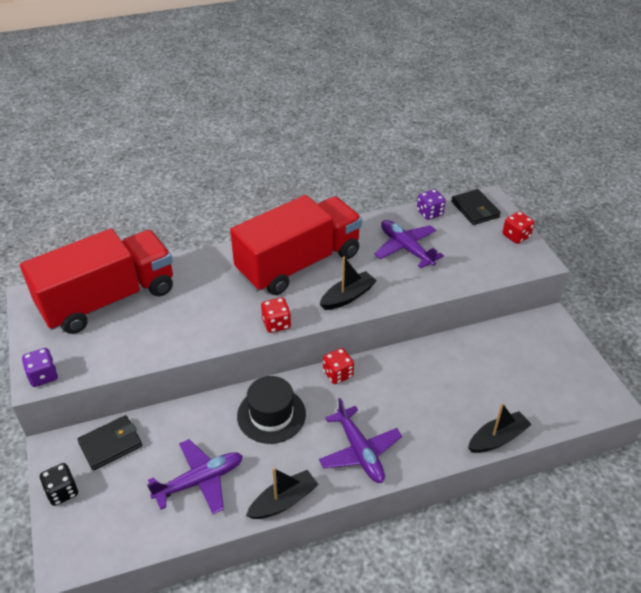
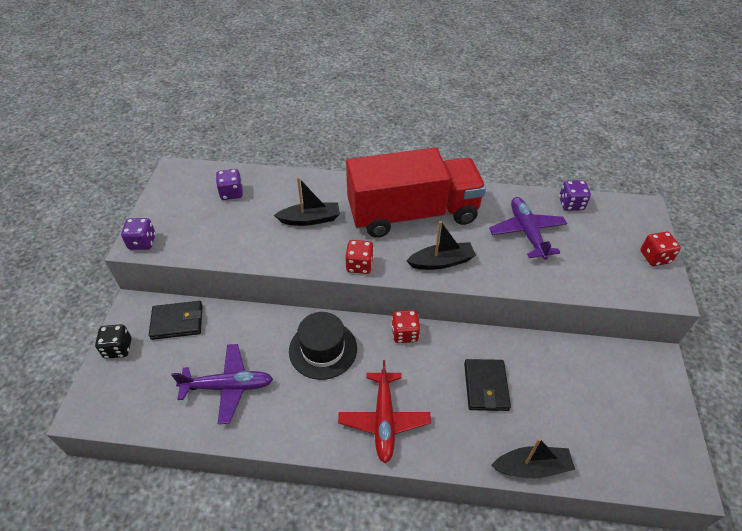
camera: 25 degrees right, 5 degrees up
red truck [20,229,173,334] -> purple dice [216,169,243,200]
black boat [246,468,318,519] -> black boat moved to [274,177,340,226]
purple plane [319,398,402,483] -> red plane [338,360,431,463]
black wallet [451,189,501,225] -> black wallet moved to [464,359,511,411]

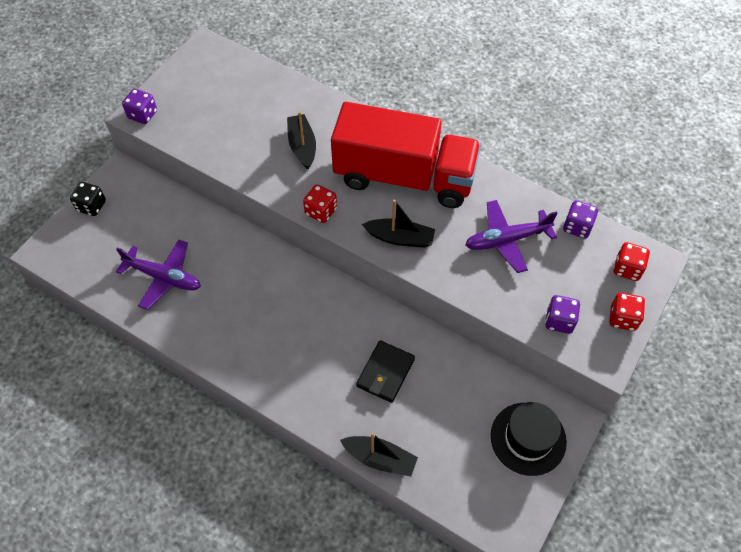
camera: 25 degrees right, 10 degrees up
black wallet [149,301,203,340] -> none
purple dice [216,169,243,200] -> purple dice moved to [545,295,580,334]
black boat [274,177,340,226] -> black boat turned 120 degrees counterclockwise [287,111,316,170]
black hat [289,312,357,380] -> black hat moved to [491,402,567,476]
red plane [338,360,431,463] -> none
red dice [391,310,420,343] -> red dice moved to [613,242,650,281]
purple plane [489,197,567,260] -> purple plane turned 120 degrees counterclockwise [465,200,558,273]

